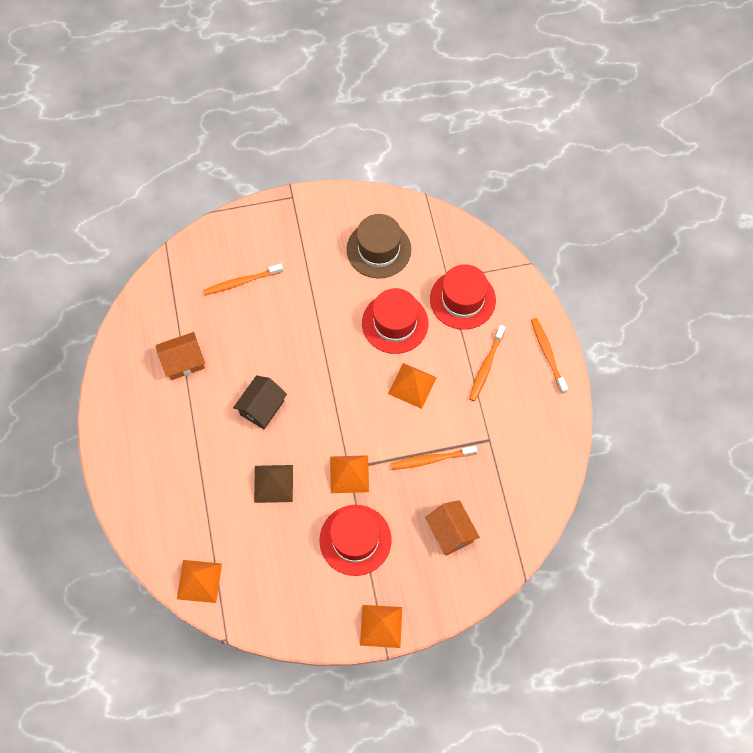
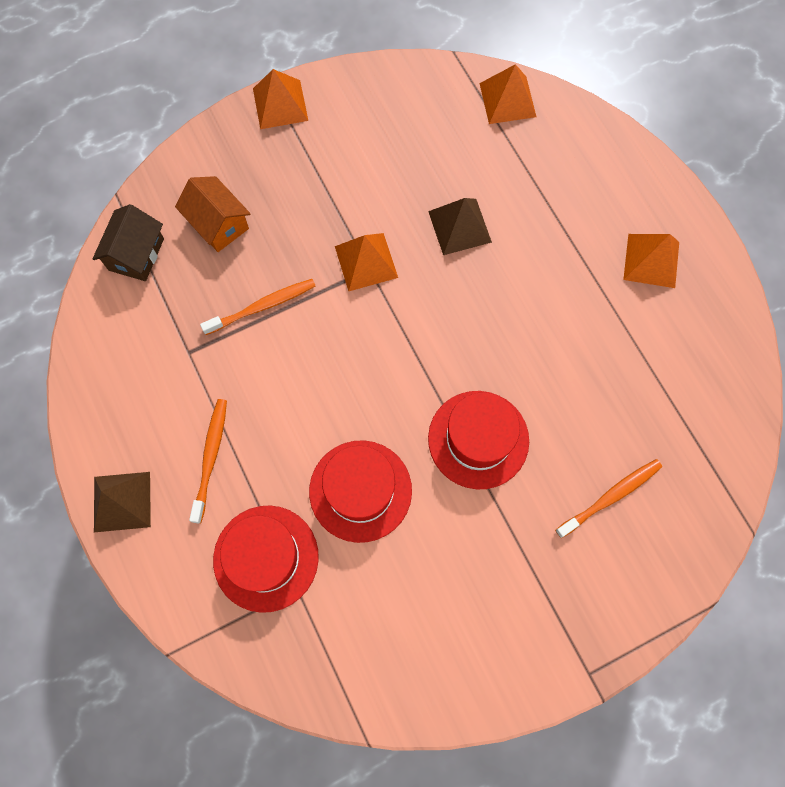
camera: 165 degrees right, 5 degrees up
orange house [156,332,205,380] -> none
brown house [233,375,287,429] -> brown house moved to [92,204,164,281]
red hat [319,505,392,576] -> red hat moved to [428,391,529,489]
brown hat [347,214,411,279] -> none
orange pyramid [388,363,437,409] -> orange pyramid moved to [623,234,679,288]
orange toothbrush [531,318,568,394] -> brown pyramid [94,472,151,532]

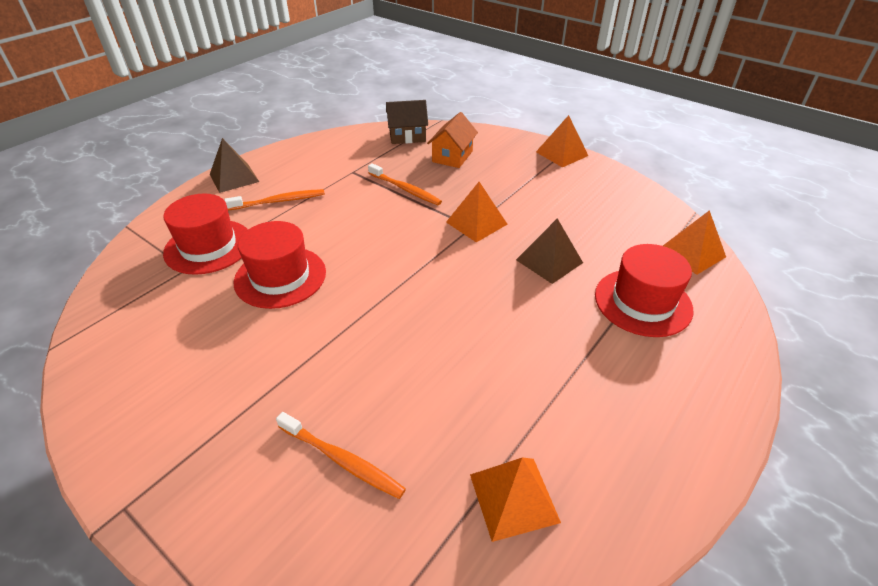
camera: 65 degrees right, 30 degrees down
red hat [428,391,529,489] -> red hat moved to [595,244,693,337]
orange pyramid [623,234,679,288] -> orange pyramid moved to [470,457,561,542]

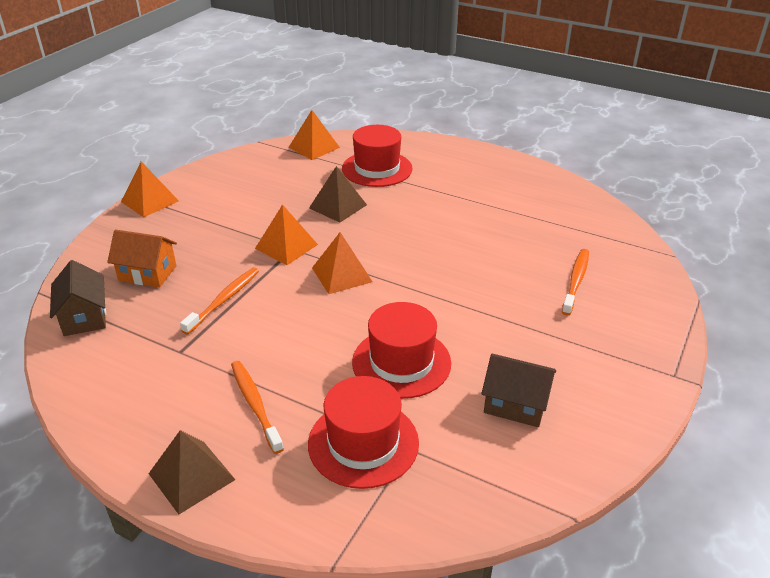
camera: 100 degrees left, 5 degrees down
orange pyramid [470,457,561,542] -> orange pyramid moved to [312,232,372,294]
none -> brown house [481,353,556,427]

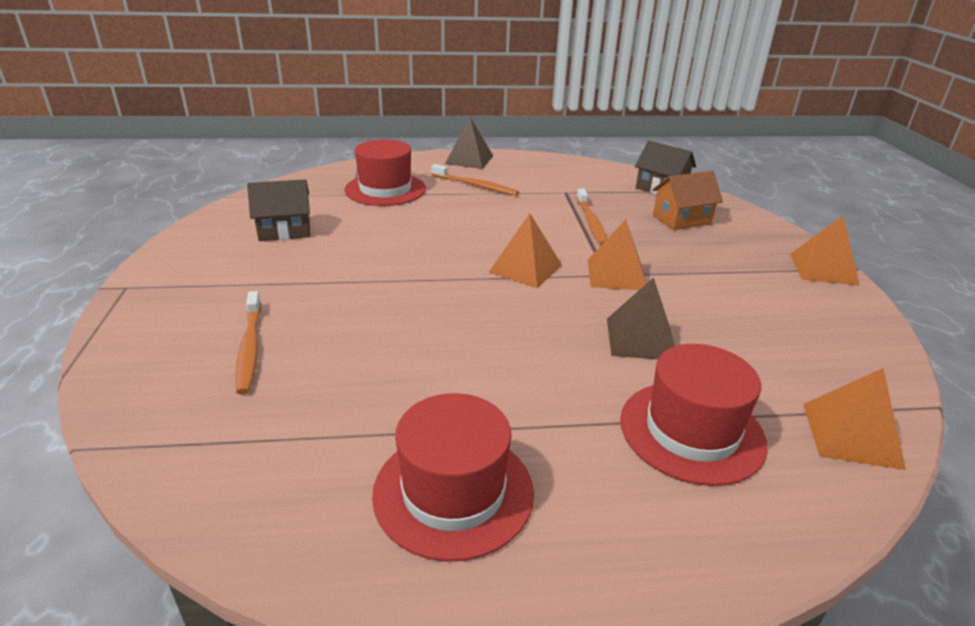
camera: 145 degrees right, 5 degrees down
red hat [352,302,451,399] -> red hat moved to [372,393,534,562]

